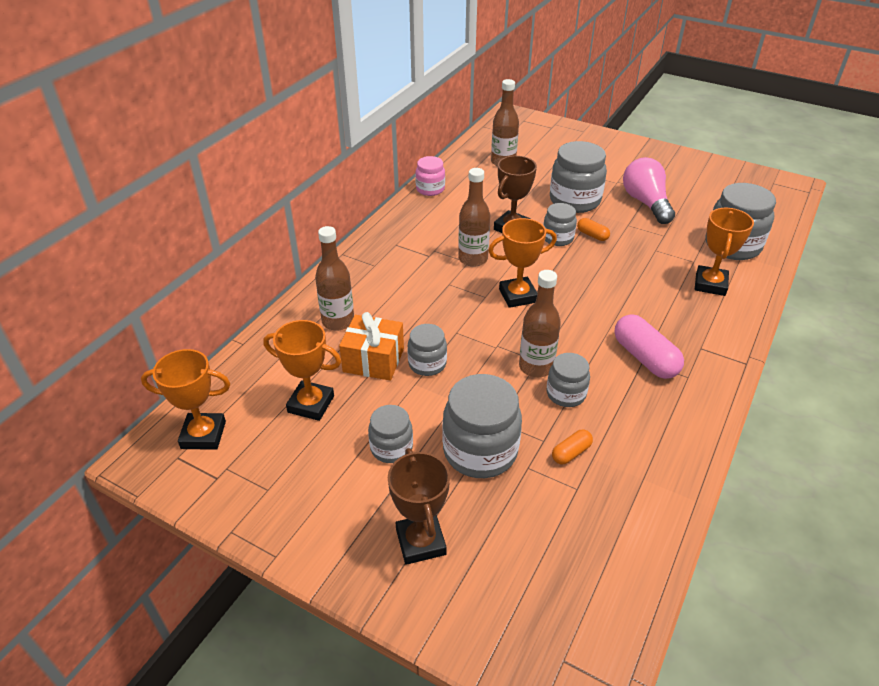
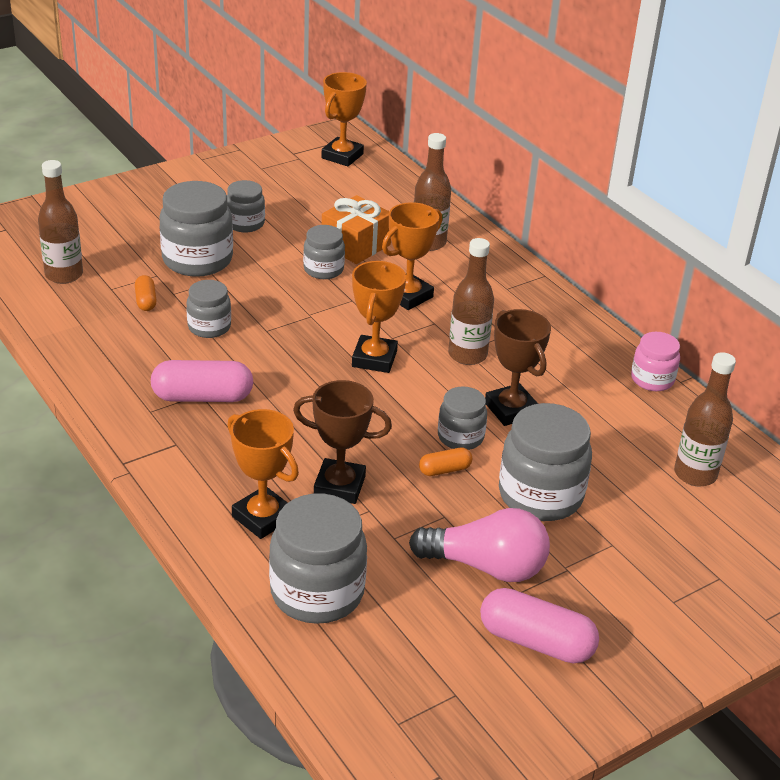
camera: 115 degrees right, 5 degrees down
orange trophy [263,320,341,421] -> orange trophy moved to [382,202,442,310]
brown trophy [388,448,450,565] -> brown trophy moved to [293,380,392,504]
brown bottle [519,270,561,377] -> brown bottle moved to [38,160,83,284]
none -> pink capsule [480,588,599,663]

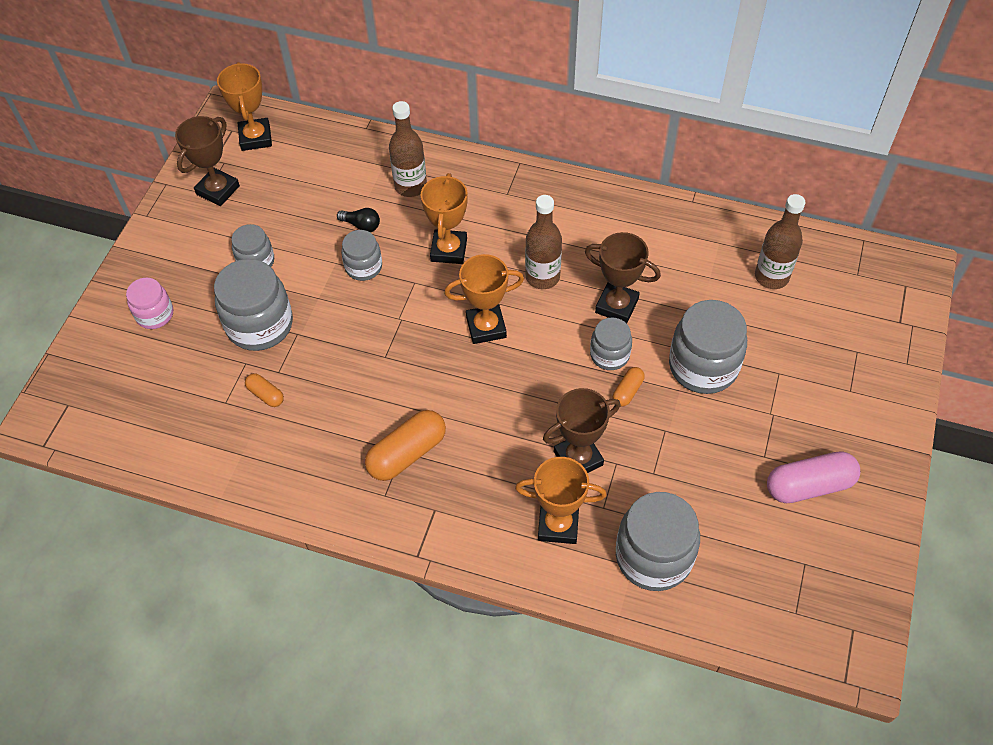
camera: 35 degrees left, 20 degrees up
brown bottle [38,160,83,284] -> none
pink capsule [151,360,253,402] -> orange capsule [365,410,446,481]
grey jar [186,280,231,338] -> none
orange gift [322,195,391,264] -> black light bulb [337,208,380,232]
orange trophy [352,261,406,373] -> orange trophy turned 75 degrees counterclockwise [444,254,524,344]
pink light bulb [409,508,550,582] -> none
pink jar [631,332,680,391] -> pink jar moved to [126,278,173,329]
none -> brown trophy [175,116,240,206]

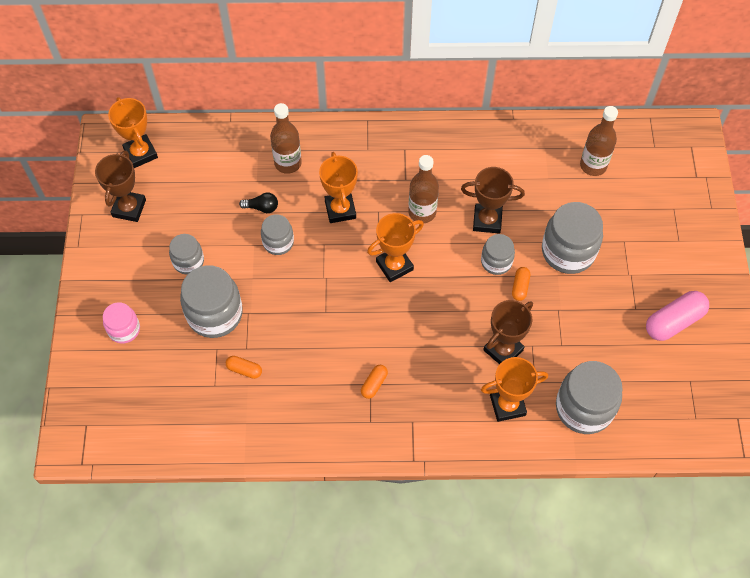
camera: 20 degrees left, 5 degrees up
orange capsule [365,410,446,481] -> orange capsule [361,365,388,399], size x0.52

